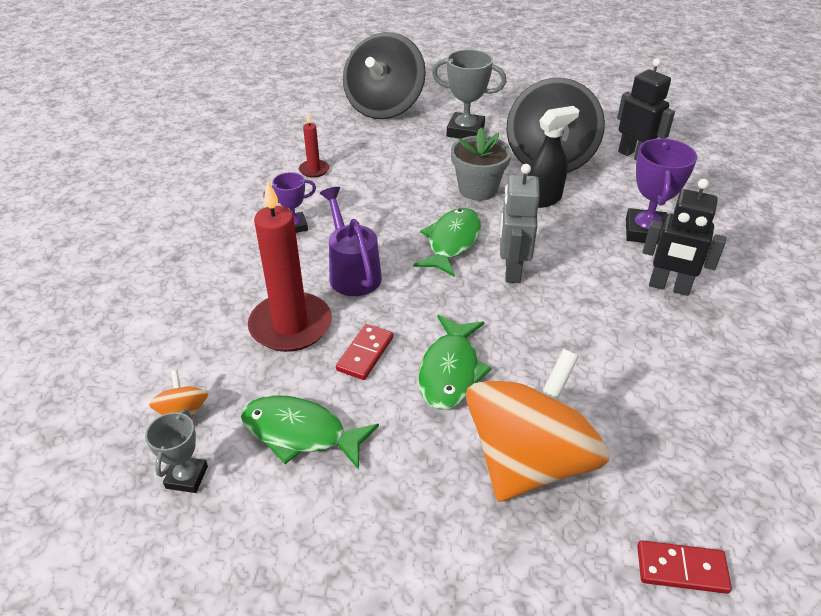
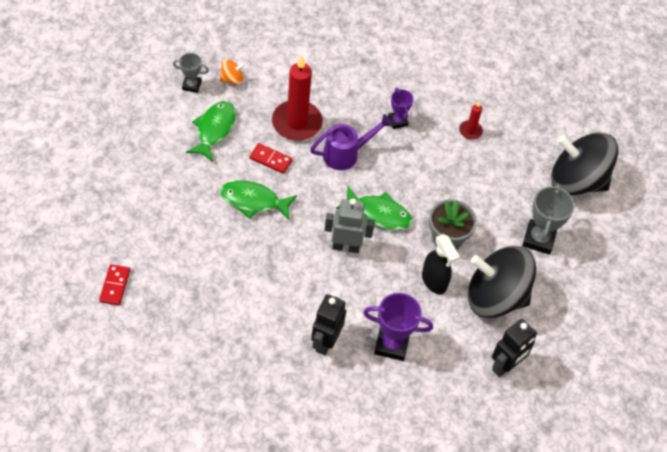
camera: 85 degrees right, 15 degrees up
orange spinning top [466,349,609,502] -> none

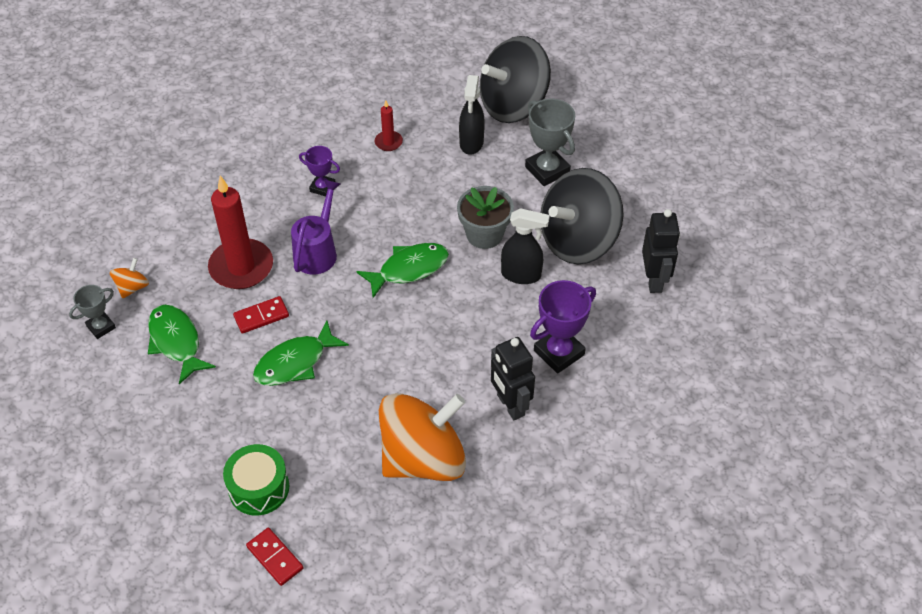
camera: 45 degrees left, 5 degrees down
grey robot [324,199,375,253] -> none
none -> green drum [223,444,289,516]
none -> orange spinning top [379,393,466,481]
none -> black spray bottle [459,75,485,155]

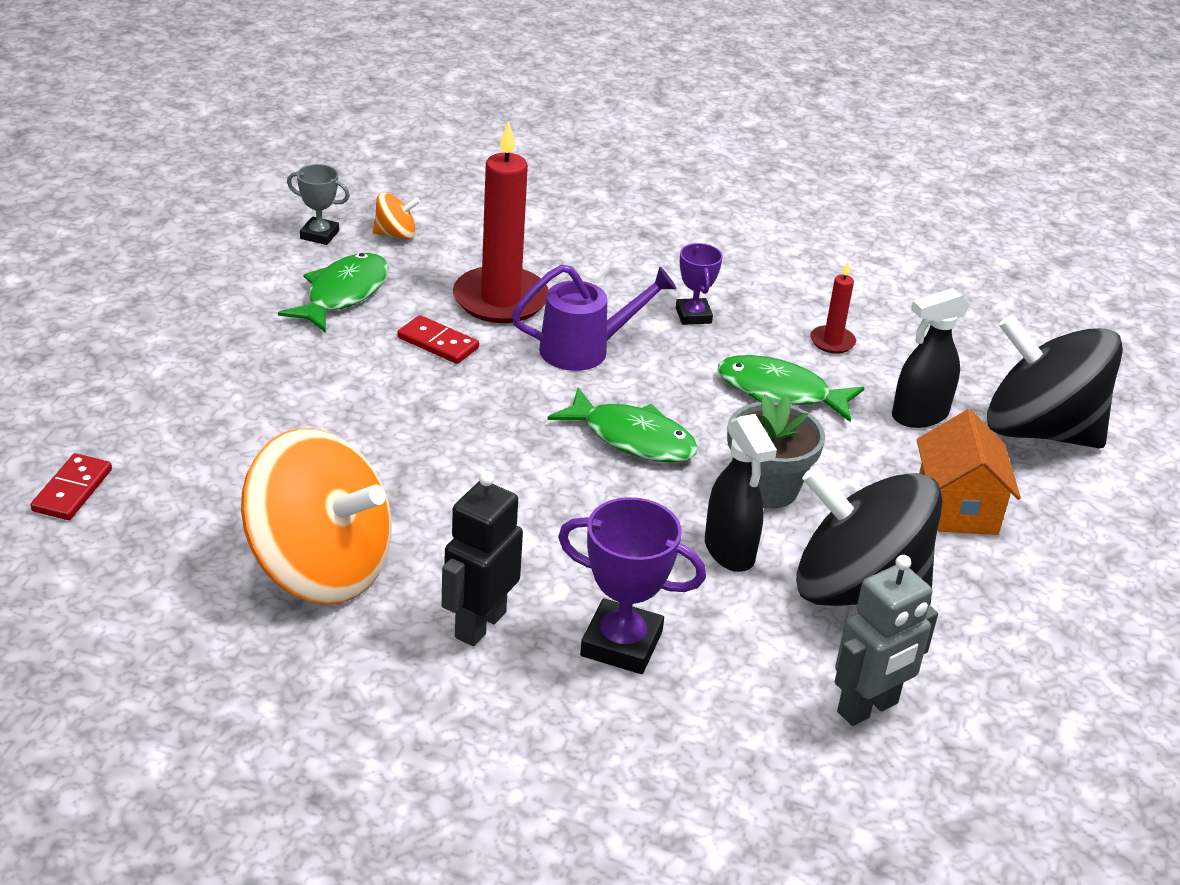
camera: 55 degrees right, 15 degrees down
green drum [223,444,289,516] -> none
green fish [253,320,349,386] -> green fish moved to [718,355,865,422]
grey trophy [525,99,575,186] -> orange house [917,409,1021,535]
black robot [642,209,680,293] -> grey robot [835,555,938,726]

